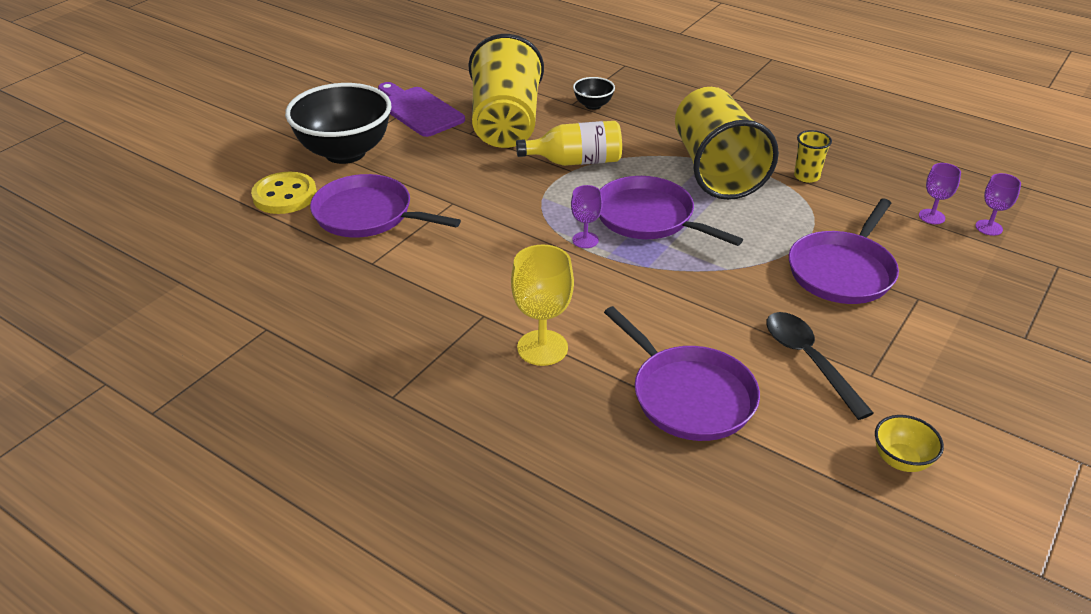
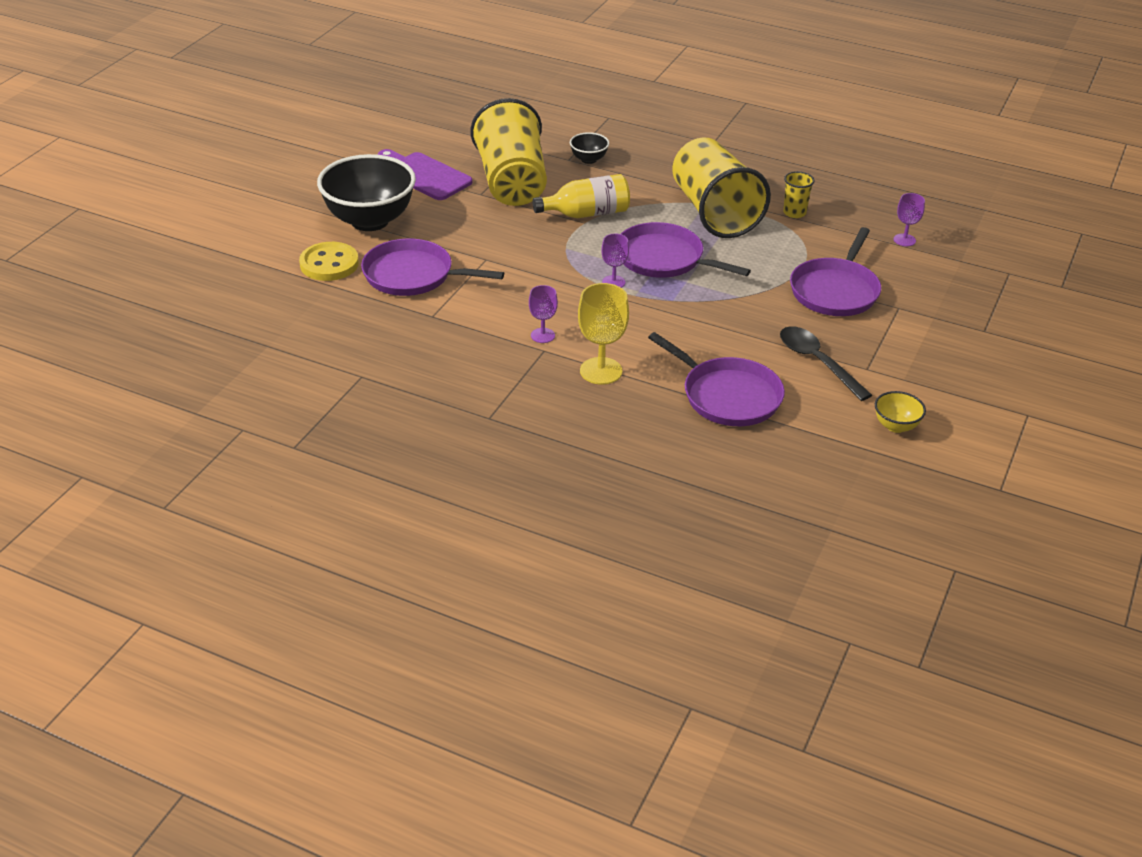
camera: 10 degrees left, 0 degrees up
purple goblet [975,173,1021,236] -> purple goblet moved to [529,285,558,343]

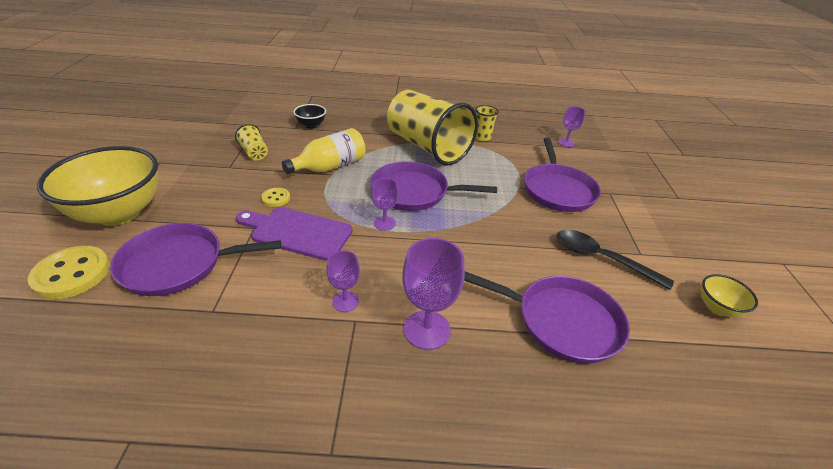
camera: 25 degrees left, 0 degrees up
black bowl [317,154,416,231] -> yellow bowl [37,146,158,226]
purple cutting board [378,149,472,200] -> purple cutting board moved to [236,207,352,261]
yellow cup [470,98,547,206] -> yellow cup [235,124,268,160], size x0.40
yellow goblet [578,283,629,385] -> purple goblet [402,238,465,350]
none -> yellow button [261,188,290,207]

